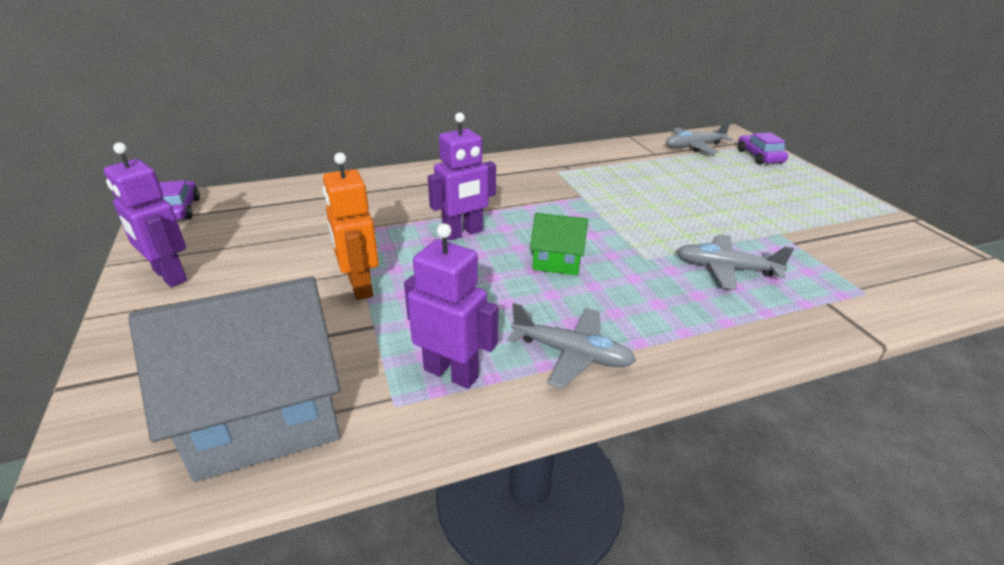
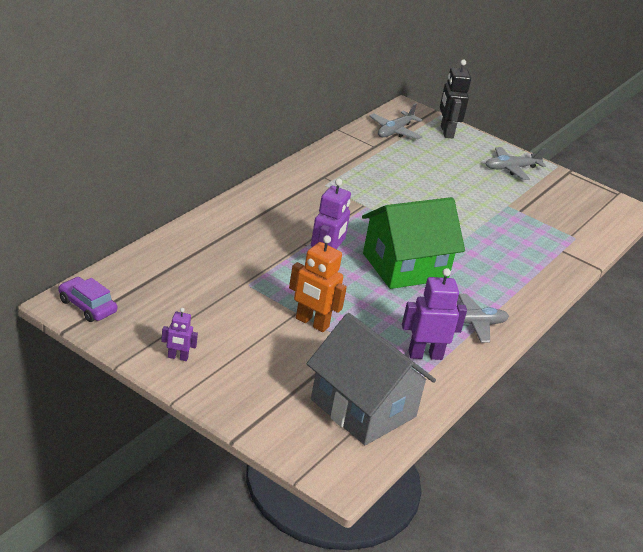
camera: 40 degrees left, 0 degrees up
purple robot [104,142,187,287] -> purple robot [161,308,198,361], size x0.56
grey house [128,277,340,482] -> grey house turned 75 degrees counterclockwise [307,313,436,445]
green house [530,213,588,275] -> green house [362,197,465,289], size x2.02
grey plane [677,234,794,290] -> grey plane moved to [486,147,546,180]
purple car [738,132,788,165] -> black robot [440,60,471,138]

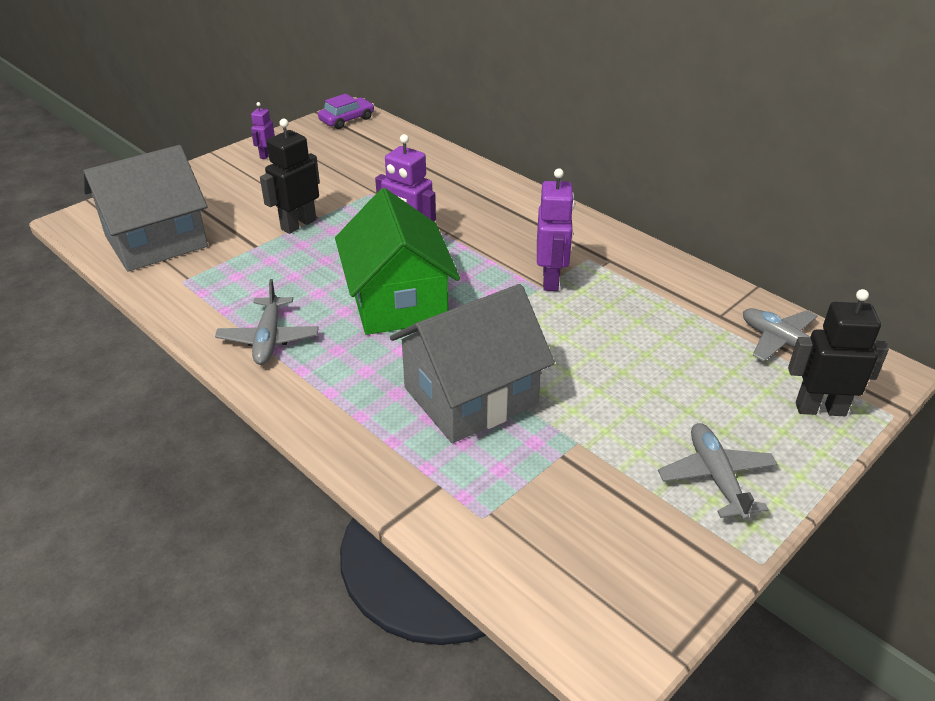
camera: 105 degrees right, 5 degrees up
orange robot [289,235,347,332] -> black robot [260,119,320,234]
purple robot [402,268,467,360] -> purple robot moved to [537,168,575,291]
none -> grey house [390,284,555,443]

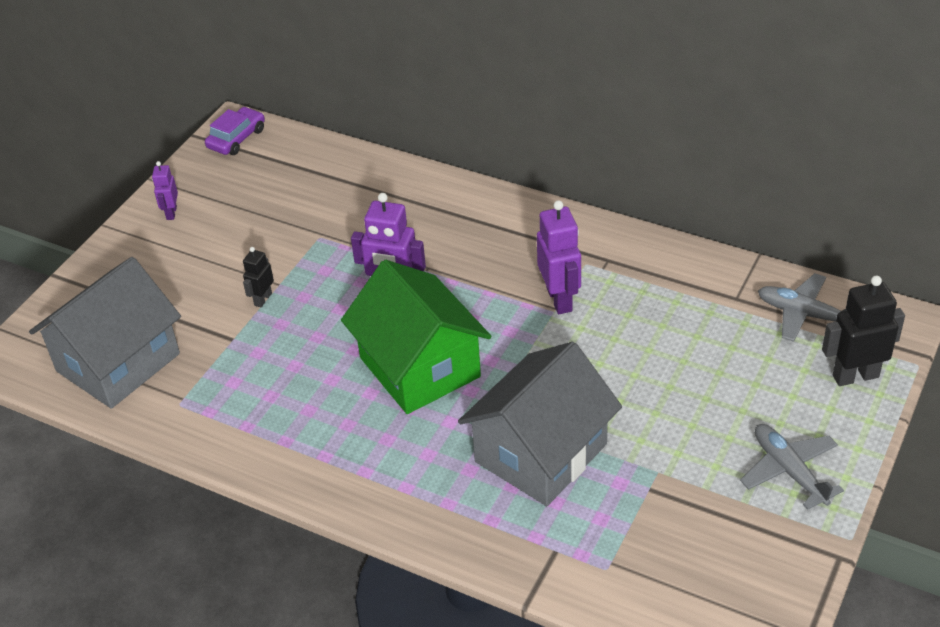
camera: 15 degrees left, 5 degrees up
grey plane [215,279,319,365] -> none
black robot [260,119,320,234] -> black robot [243,247,274,307], size x0.56

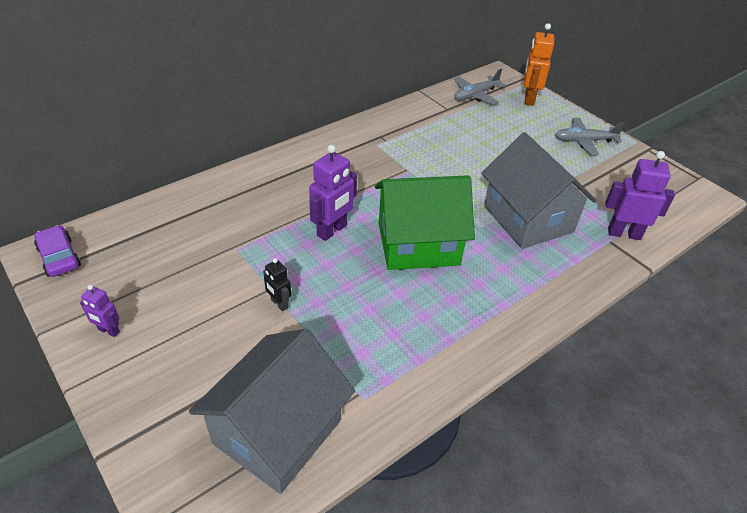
camera: 70 degrees left, 0 degrees up
grey house [29,257,181,409] -> grey house turned 60 degrees clockwise [189,329,355,494]
purple robot [537,200,581,314] -> purple robot moved to [605,151,675,240]
black robot [822,276,905,386] -> orange robot [524,23,554,106]

